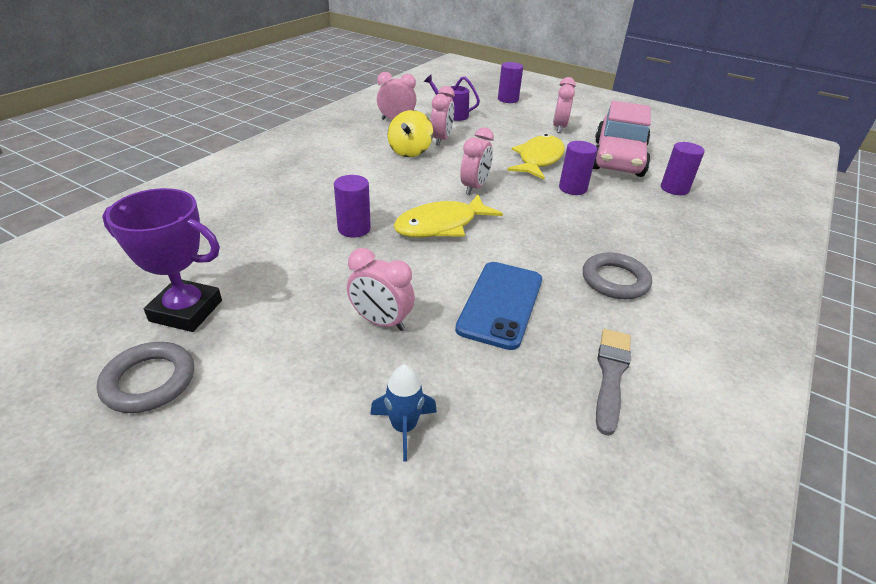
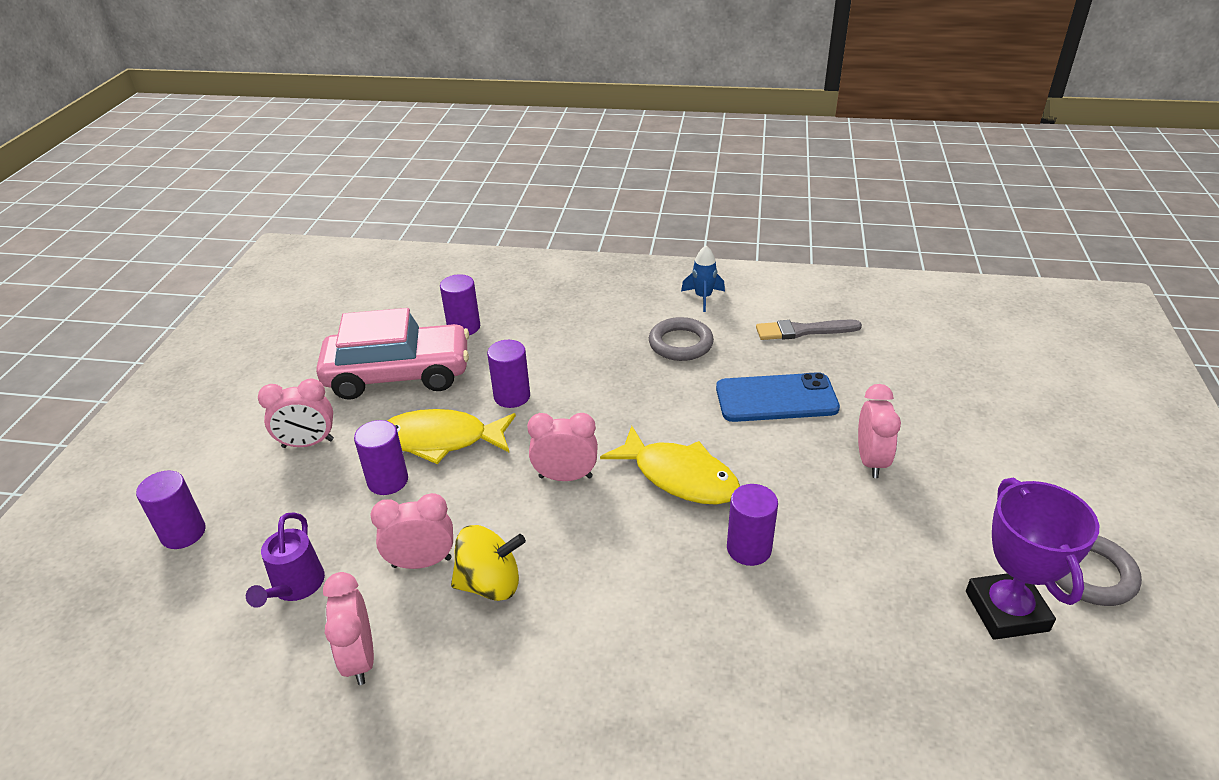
camera: 110 degrees left, 0 degrees up
blue rocket [370,365,437,461] -> blue rocket moved to [681,246,725,312]
none -> purple cylinder [354,420,408,495]

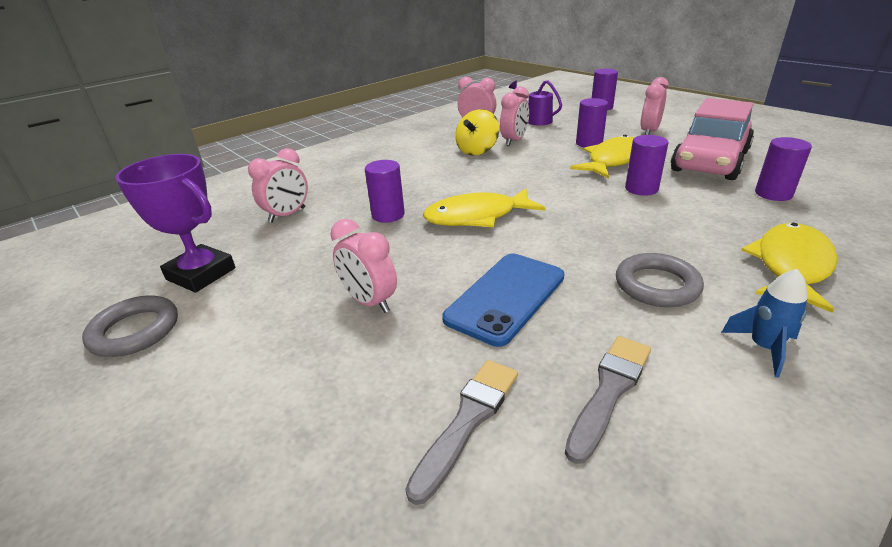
camera: 130 degrees right, 5 degrees down
pink clock [527,413,598,481] -> pink clock moved to [248,148,308,223]
none -> grey brush [406,360,518,505]
none -> yellow fish [741,223,837,313]

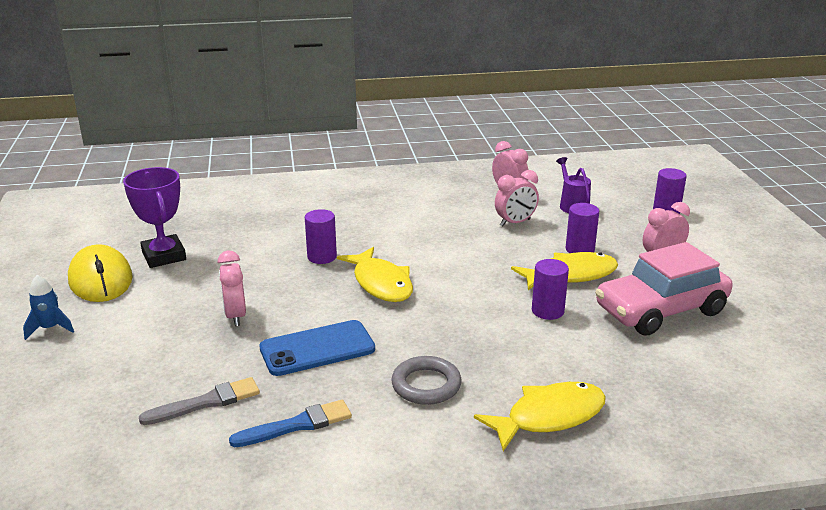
camera: 30 degrees right, 5 degrees down
grey ring [82,295,178,357] -> yellow mouse [68,244,133,302]
pink clock [248,148,308,223] -> none
yellow fish [423,188,545,227] -> yellow fish turned 135 degrees counterclockwise [337,247,413,302]
yellow spinning top [455,109,499,156] -> none
grey brush [565,336,651,464] -> blue brush [229,400,352,447]
blue rocket [721,269,808,377] -> blue rocket moved to [23,275,74,340]
purple cylinder [755,137,812,201] -> none

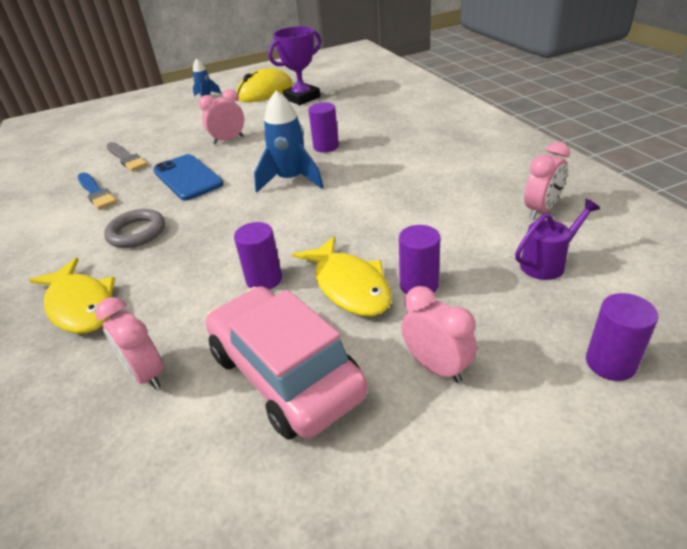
camera: 80 degrees right, 10 degrees up
yellow fish [337,247,413,302] -> blue rocket [254,90,324,193]
pink clock [495,170,539,226] -> pink clock moved to [96,297,164,390]

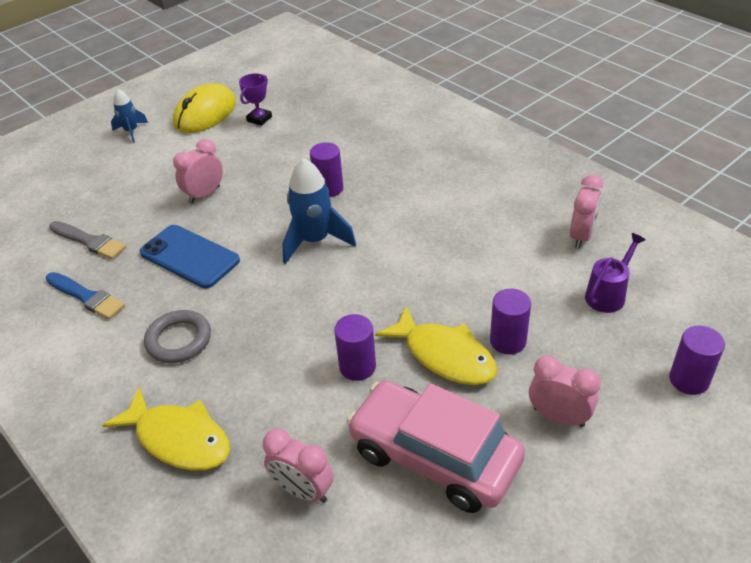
camera: 20 degrees left, 5 degrees up
purple trophy [268,26,321,105] -> purple trophy [239,73,272,126], size x0.58

